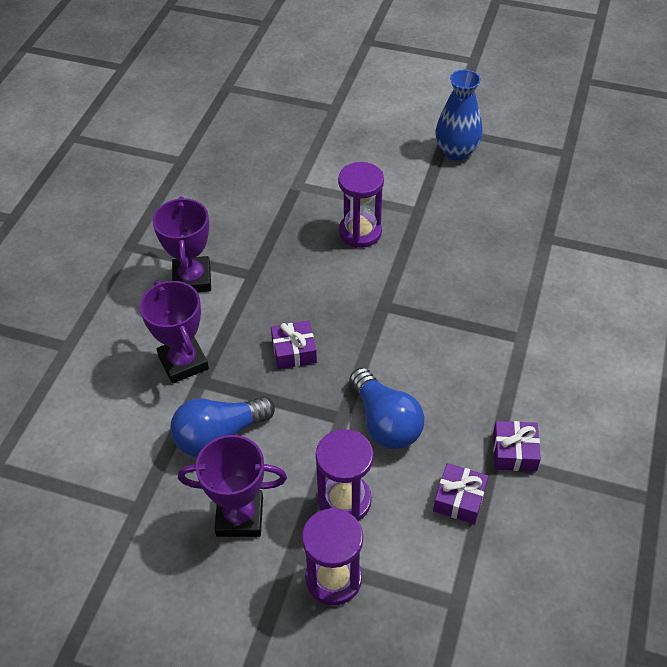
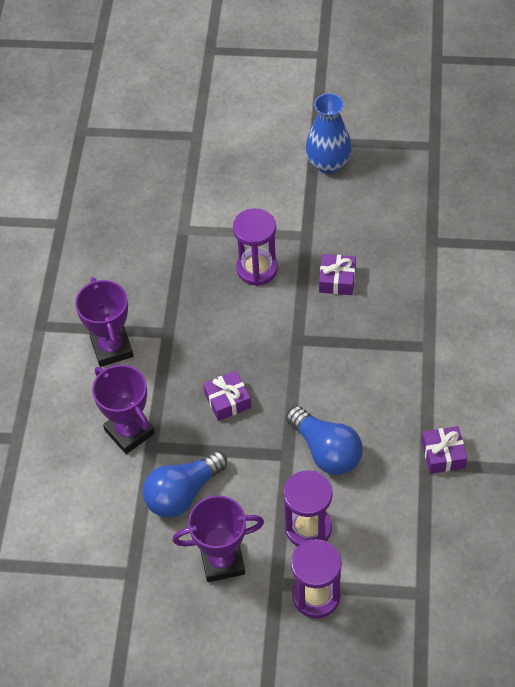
camera: 10 degrees left, 5 degrees up
purple gift [433,463,488,524] -> purple gift moved to [319,254,356,295]

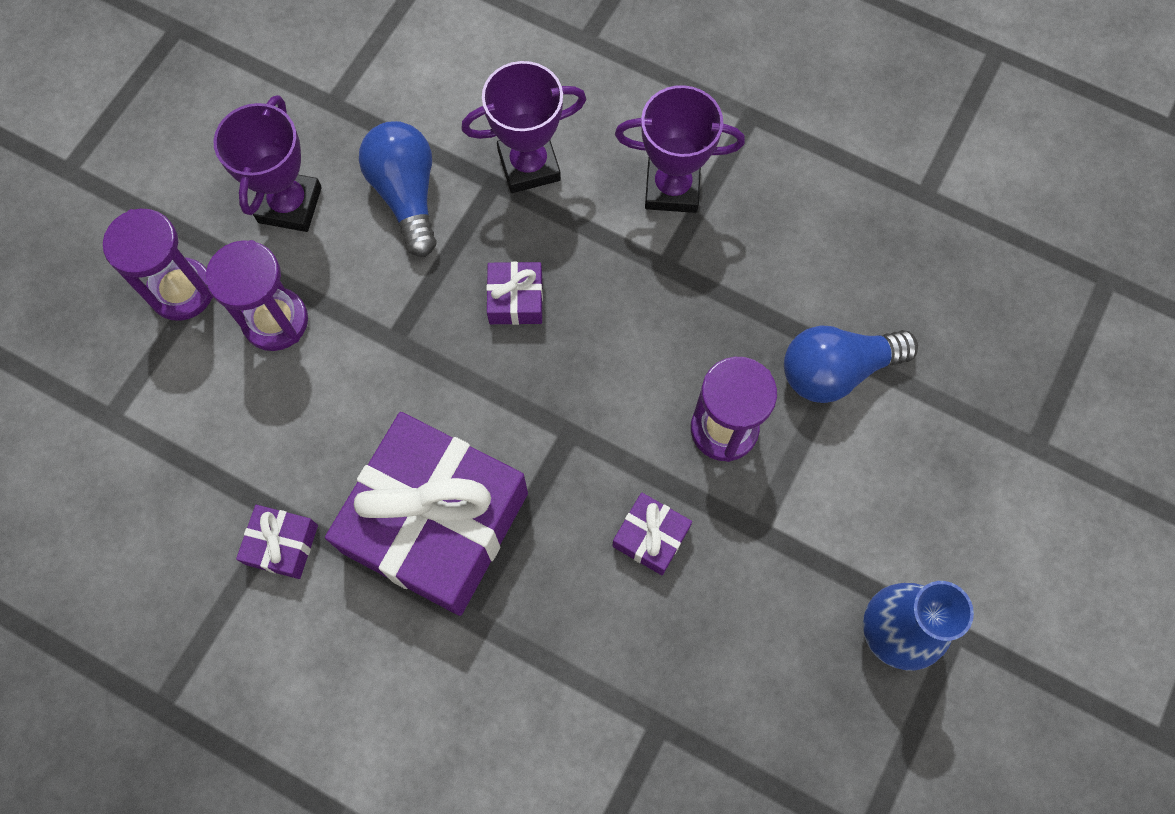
camera: 110 degrees right, 15 degrees up
blue light bulb [286,406,363,475] -> blue light bulb moved to [784,326,918,403]
none -> purple gift [325,412,528,616]

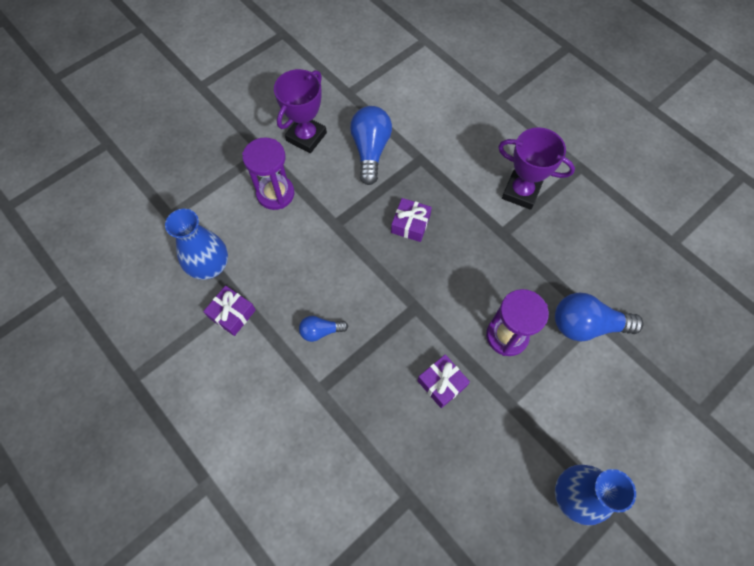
camera: 20 degrees right, 5 degrees down
purple hourglass [103,209,213,321] -> none
purple gift [325,412,528,616] -> blue light bulb [299,316,348,342]
purple trophy [461,61,586,193] -> none
none -> blue vase [165,209,228,280]

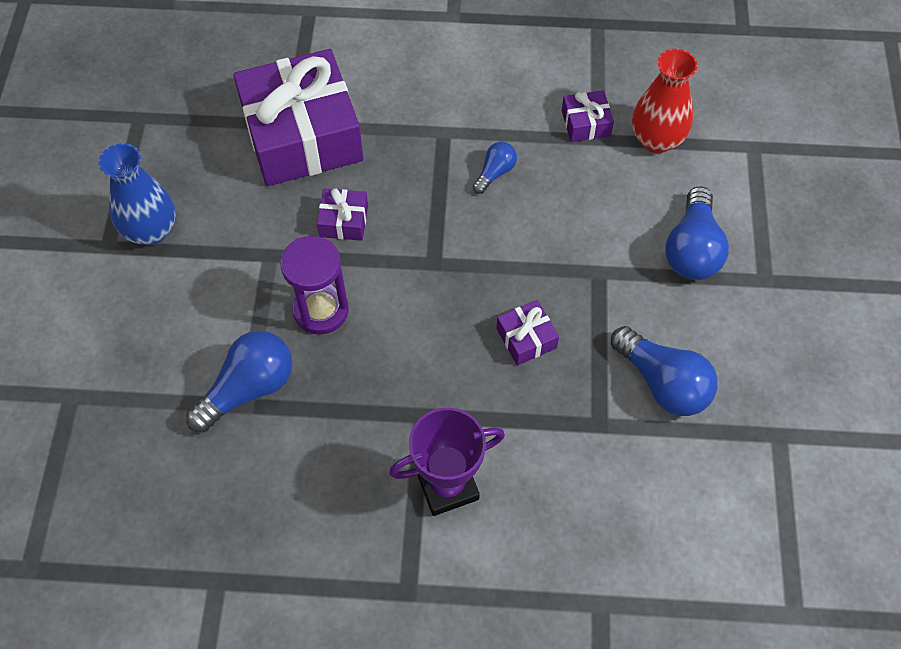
camera: 135 degrees right, 5 degrees down
blue vase [165,209,228,280] -> red vase [632,49,698,153]
purple hourglass [242,138,294,210] -> blue light bulb [665,186,729,280]
purple trophy [274,69,327,153] -> none
none -> purple gift [233,49,363,186]

